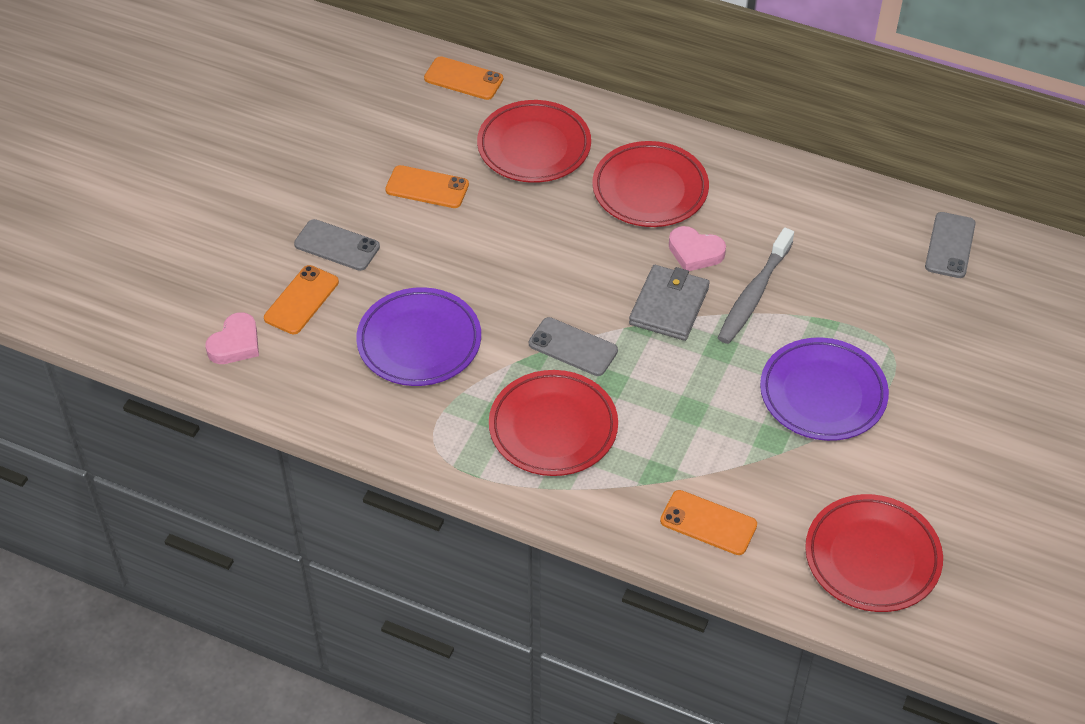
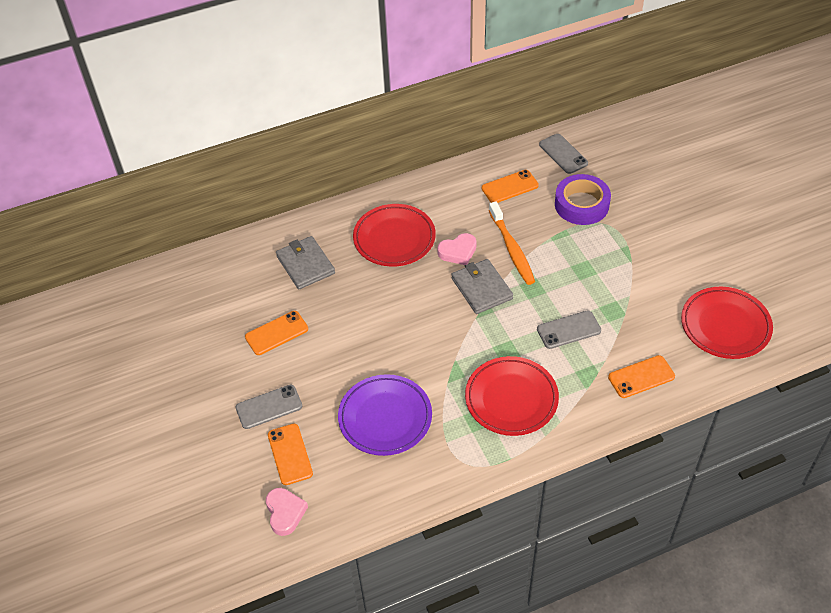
camera: 45 degrees left, 0 degrees up
orange phone [424,56,503,100] -> orange phone moved to [482,170,539,203]
red plate [477,100,591,183] -> grey wallet [276,236,335,289]
grey phone [529,317,618,376] -> grey phone moved to [537,311,601,349]
grey toothbrush [718,227,794,344] -> orange toothbrush [489,202,535,285]
purple plate [760,338,889,441] -> none
none -> purple tape [555,174,611,225]

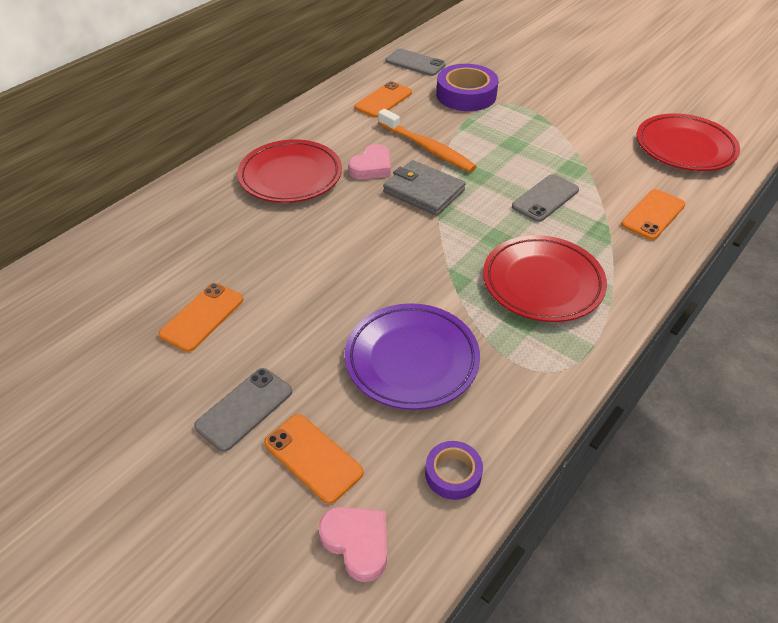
camera: 30 degrees left, 5 degrees down
grey wallet [276,236,335,289] -> none
none -> purple tape [425,441,483,500]

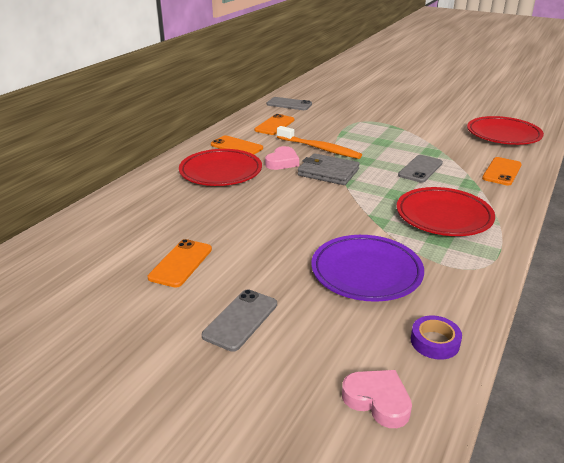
camera: 10 degrees left, 15 degrees down
orange phone [264,414,364,504] -> orange phone moved to [211,135,263,154]
purple tape [436,64,498,111] -> none

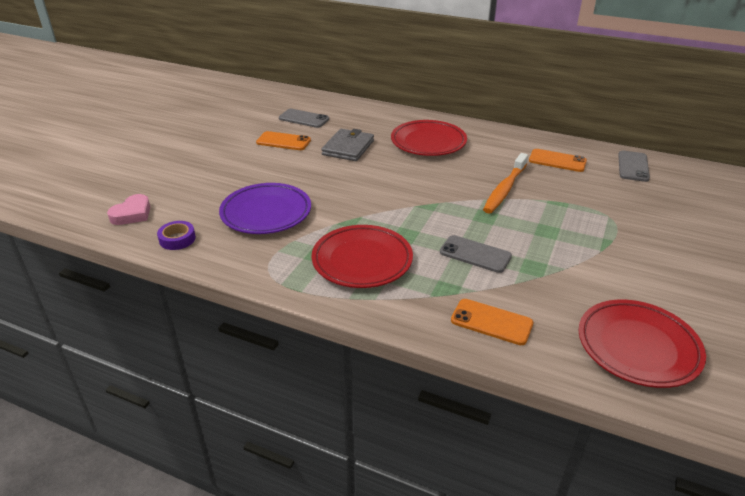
camera: 85 degrees right, 5 degrees up
grey phone [202,289,277,352] -> grey phone moved to [279,109,329,128]
orange phone [211,135,263,154] -> none
pink heart [265,146,299,170] -> none
grey wallet [298,153,360,185] -> grey wallet moved to [321,129,374,161]

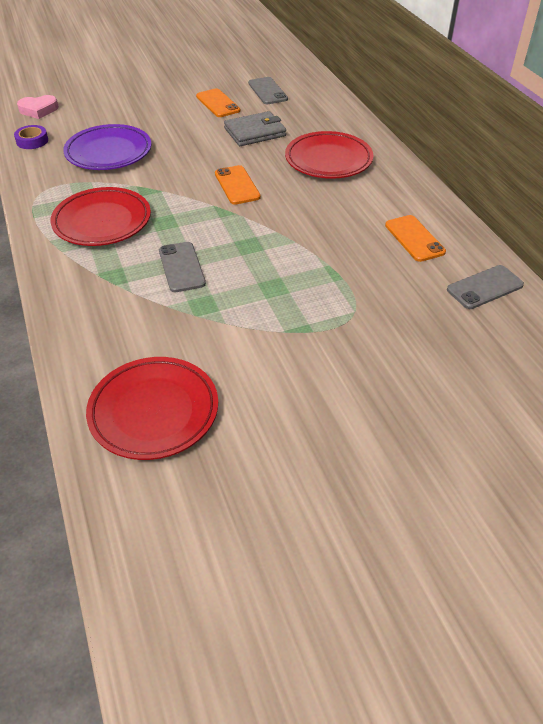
camera: 45 degrees right, 10 degrees up
orange phone [451,299,533,345] -> orange phone moved to [215,165,261,205]
orange toothbrush [483,153,528,213] -> none

